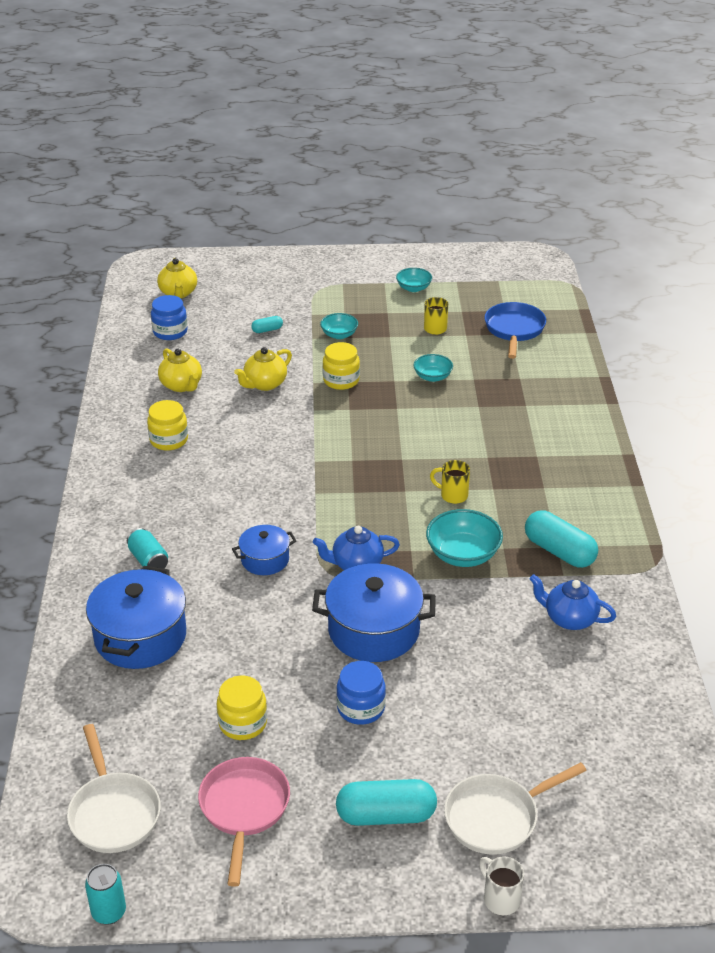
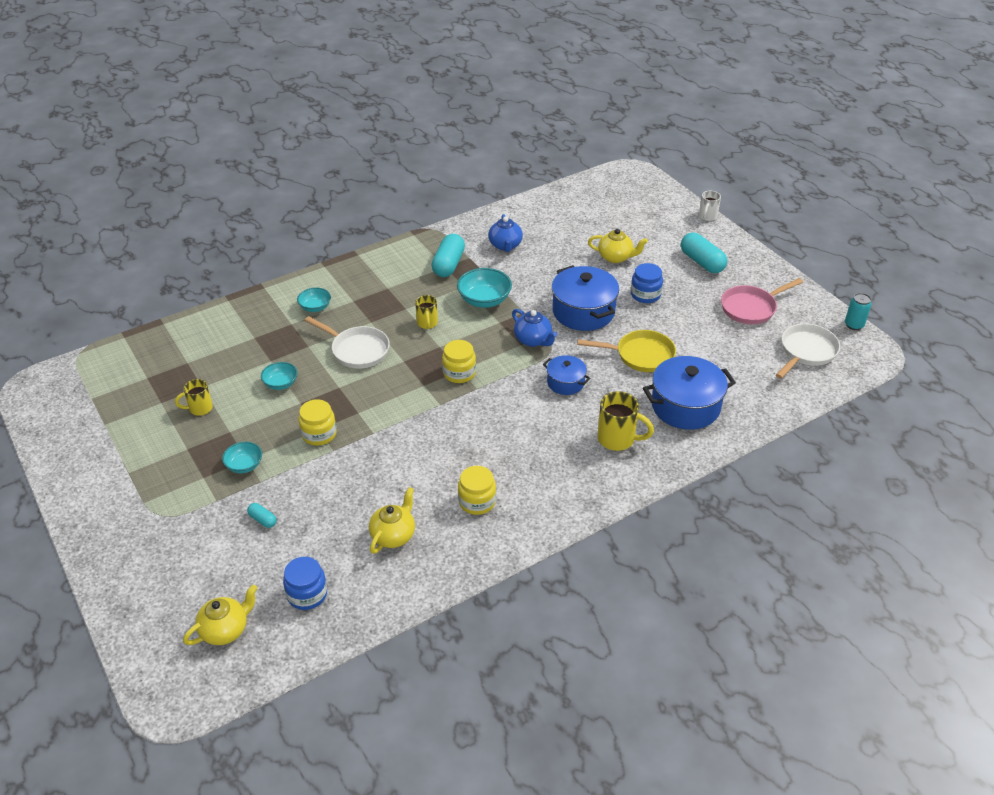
camera: 120 degrees left, 5 degrees up
turquoise can [127,528,168,569] -> yellow mug [598,391,654,451]
yellow jar [217,676,267,740] -> yellow jar moved to [442,340,476,383]
yellow teapot [234,347,292,391] -> yellow teapot moved to [588,229,648,263]
turquoise bowl [396,268,432,292] -> turquoise bowl moved to [297,287,331,312]
white pan [444,762,587,855] -> white pan moved to [304,316,390,369]
blue pan [485,302,546,359] -> none
none -> yellow pan [578,330,676,372]

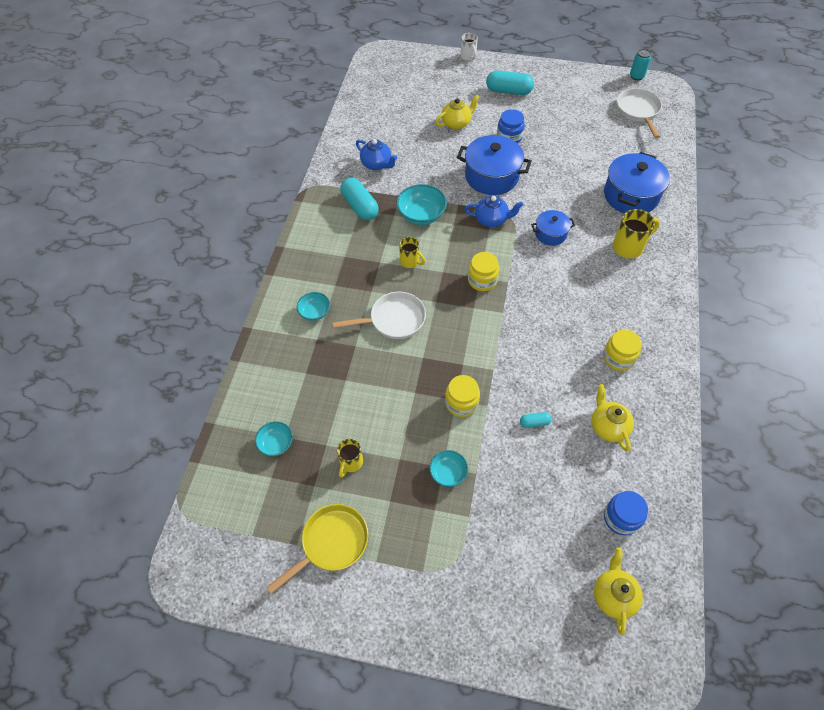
camera: 45 degrees left, 15 degrees up
turquoise capsule [247,503,276,528] -> turquoise capsule moved to [520,412,552,428]
turquoise bowl [261,362,298,390] -> turquoise bowl moved to [255,421,293,456]
yellow pan [578,330,676,372] -> yellow pan moved to [266,504,368,594]
pink pan [721,278,803,324] -> none

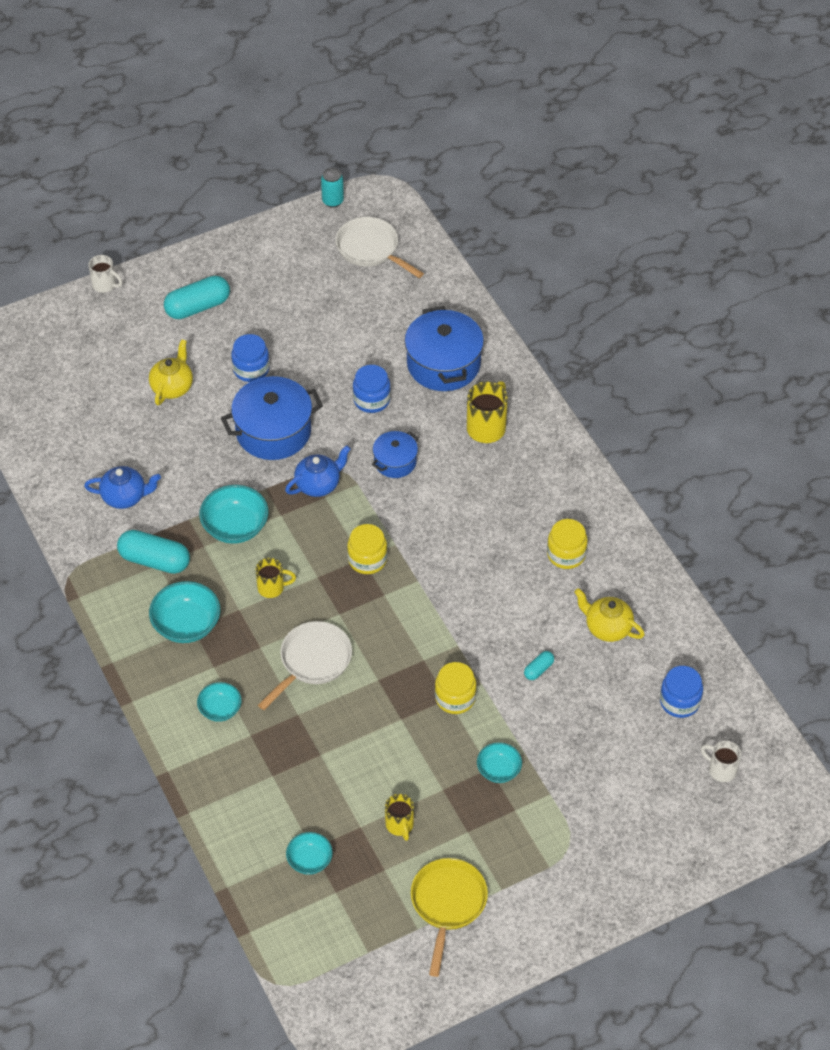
camera: 40 degrees left, 5 degrees down
yellow teapot [594,548,643,635] -> white mug [701,741,741,782]
none -> turquoise bowl [149,581,220,643]
none -> blue jar [353,365,391,413]

